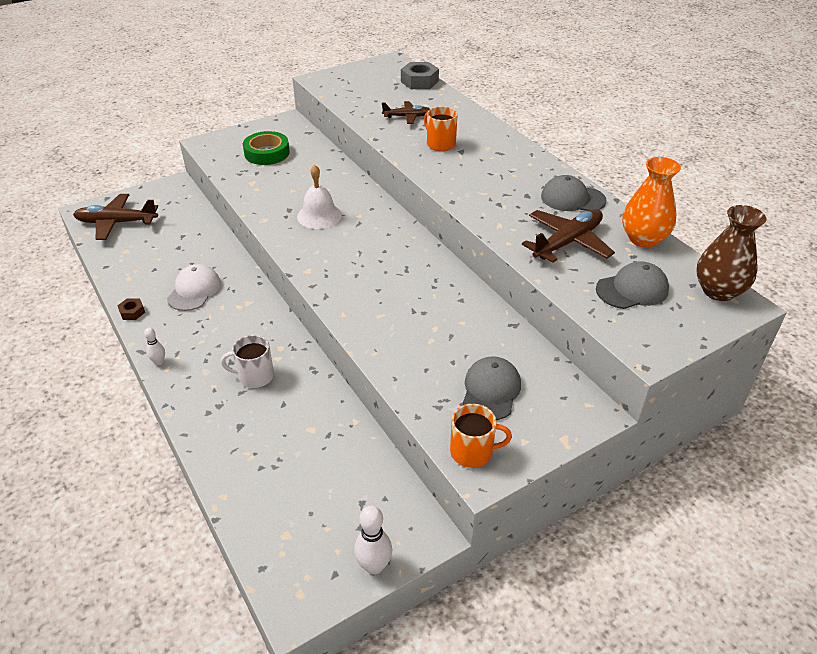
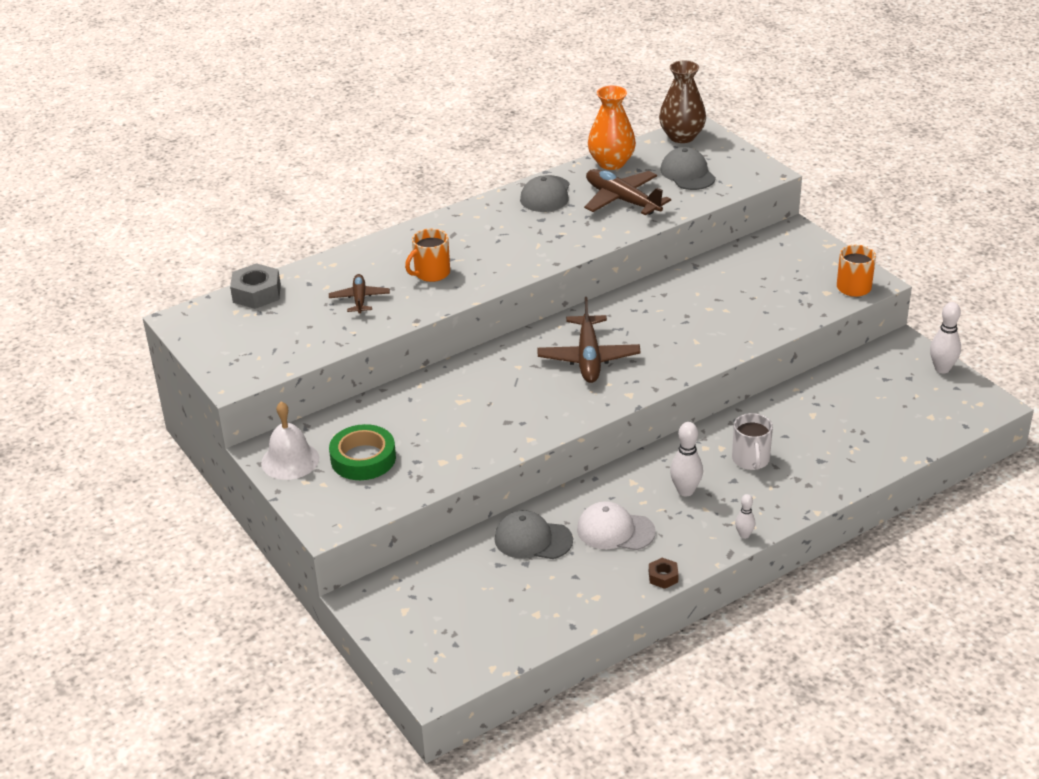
camera: 90 degrees left, 5 degrees down
brown plane [73,194,158,240] -> brown plane moved to [537,297,641,383]
white bell [297,165,342,229] -> white bell moved to [261,401,319,480]
grey cap [463,356,521,420] -> grey cap moved to [495,510,573,559]
none -> white bowling pin [670,422,703,496]

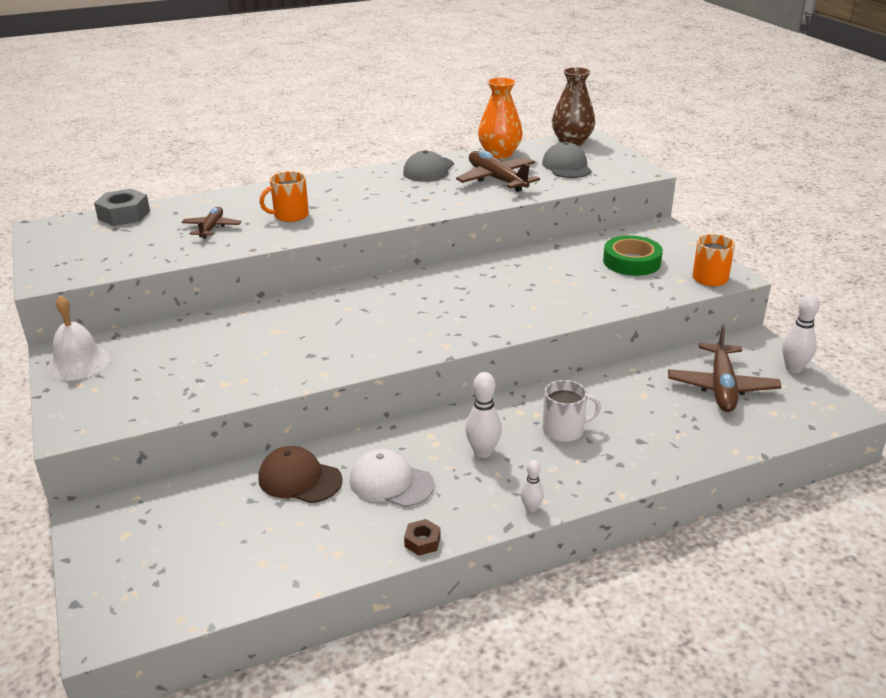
camera: 10 degrees right, 5 degrees down
green tape [329,424,396,480] -> green tape moved to [603,235,663,276]
grey cap [495,510,573,559] -> brown cap [258,446,343,503]
brown plane [537,297,641,383] -> brown plane moved to [668,324,781,412]
white mug [732,413,773,470] -> white mug turned 105 degrees counterclockwise [542,380,601,442]

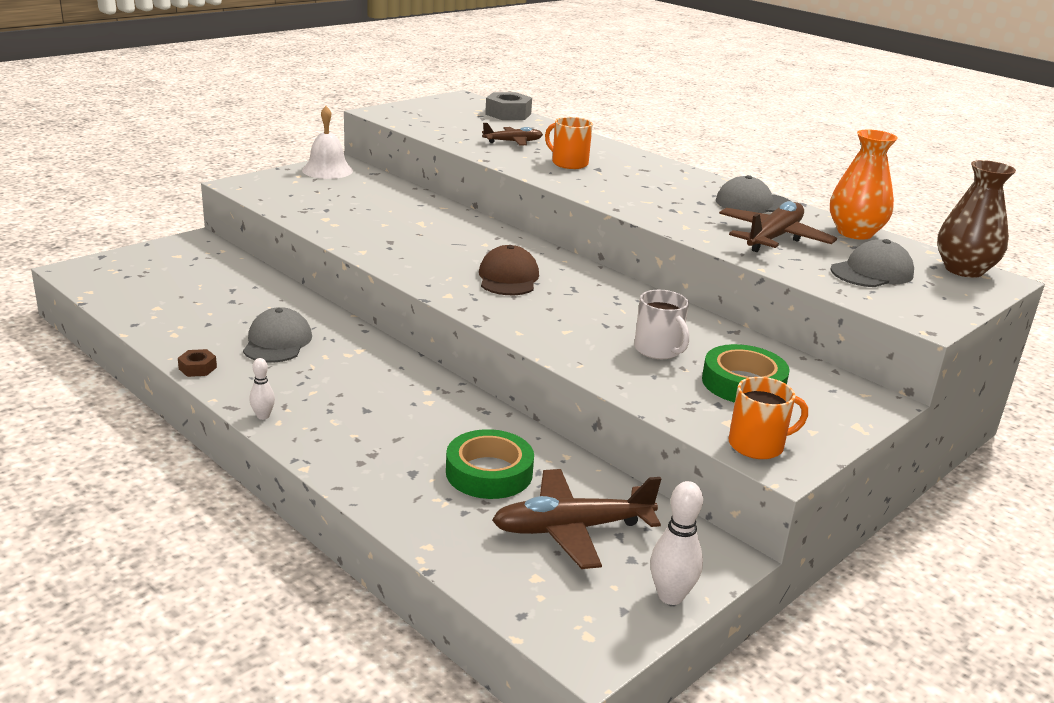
camera: 65 degrees right, 5 degrees down
brown cap [258,446,343,503] -> brown cap moved to [479,245,539,295]
white cap [349,449,434,507] -> grey cap [243,307,312,363]
white bowling pin [465,372,502,458] -> none
white mug [542,380,601,442] -> white mug moved to [634,290,689,359]
none -> green tape [446,429,534,499]

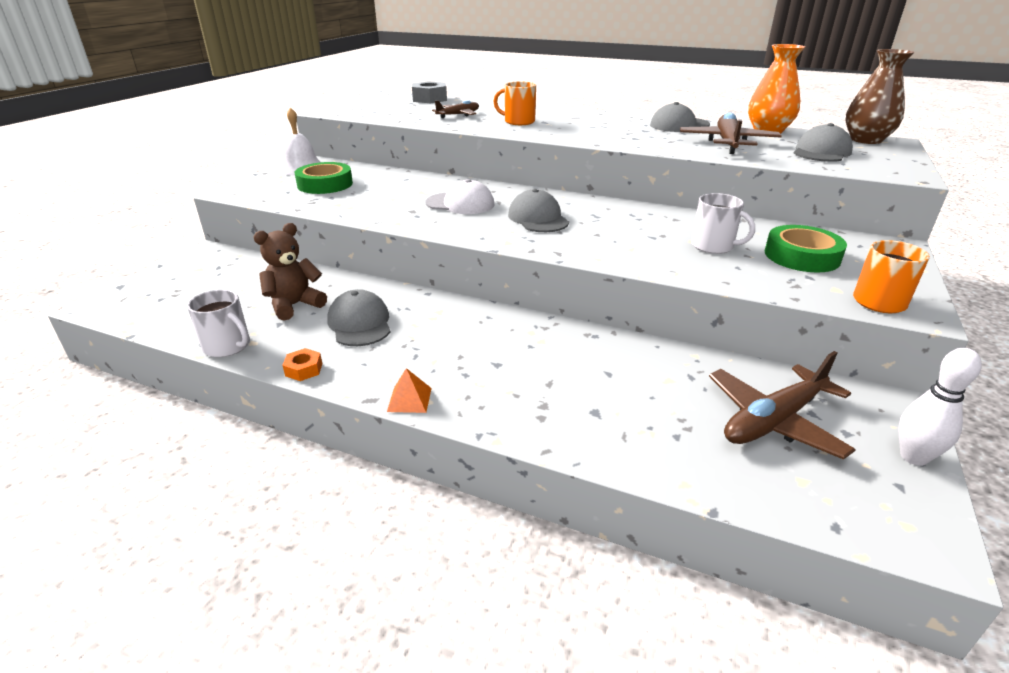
camera: 20 degrees left, 5 degrees up
brown nut [178,349,217,377] -> orange nut [282,348,322,381]
white bowling pin [249,358,275,420] -> orange pyramid [387,368,432,413]
green tape [446,429,534,499] -> green tape moved to [295,162,353,194]
brown cap [479,245,539,295] -> grey cap [508,189,569,232]
none -> white mug [187,290,250,357]
none -> brown teddy bear [254,223,327,321]
none -> white cap [425,179,495,214]

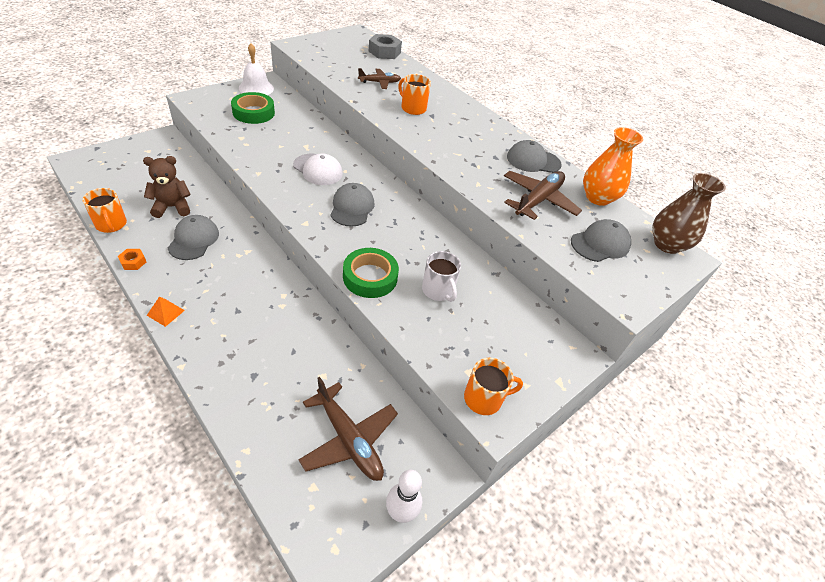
camera: 20 degrees right, 15 degrees up
white mug [187,290,250,357] -> orange mug [83,188,127,233]
brown plane [709,351,856,460] -> brown plane turned 120 degrees counterclockwise [298,377,398,481]
green tape [765,225,847,272] -> green tape moved to [343,248,399,298]

